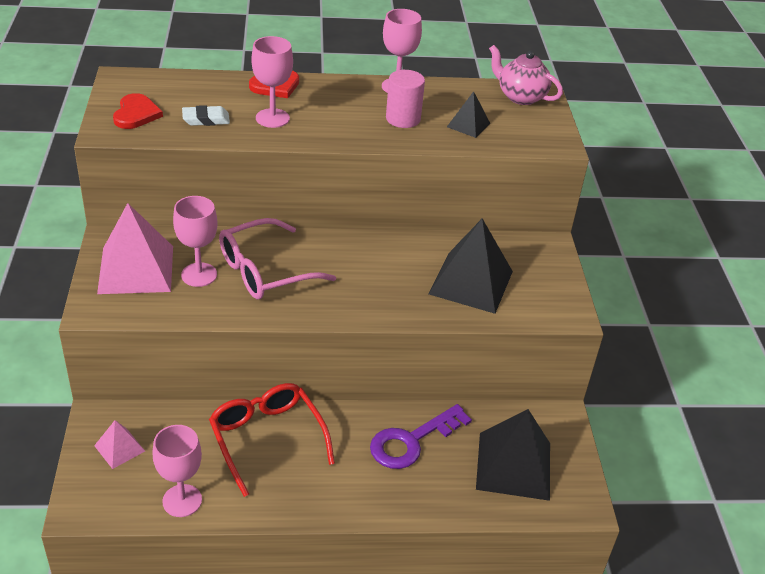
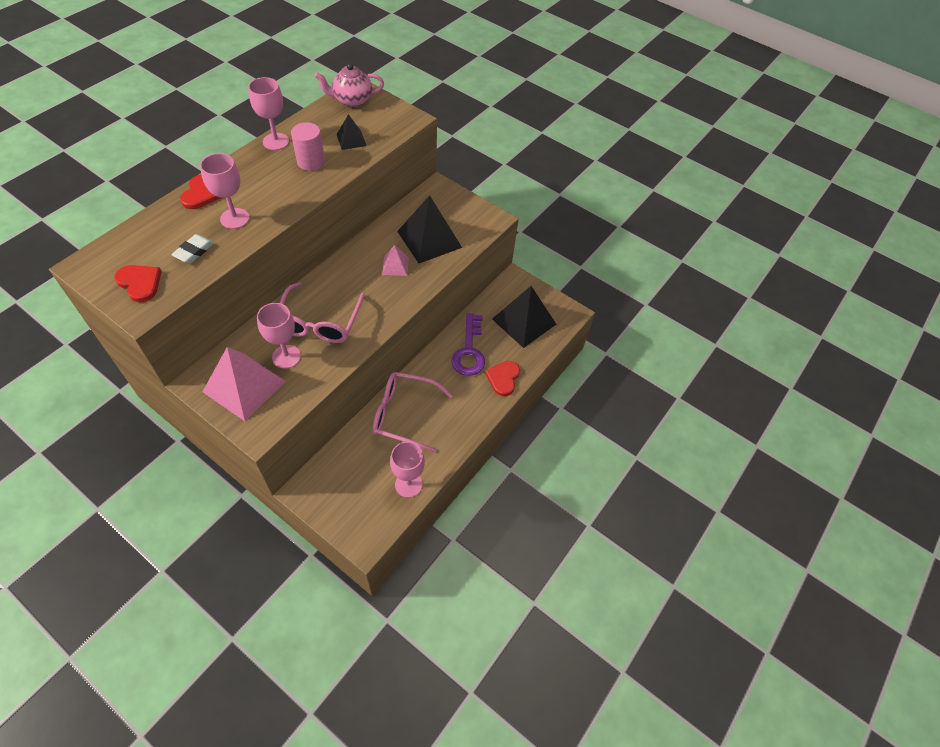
camera: 50 degrees left, 15 degrees up
pink pyramid [94,420,145,469] -> pink pyramid moved to [382,245,409,276]
red glasses [209,383,335,497] -> pink glasses [373,372,453,453]
none -> red heart [485,361,520,396]

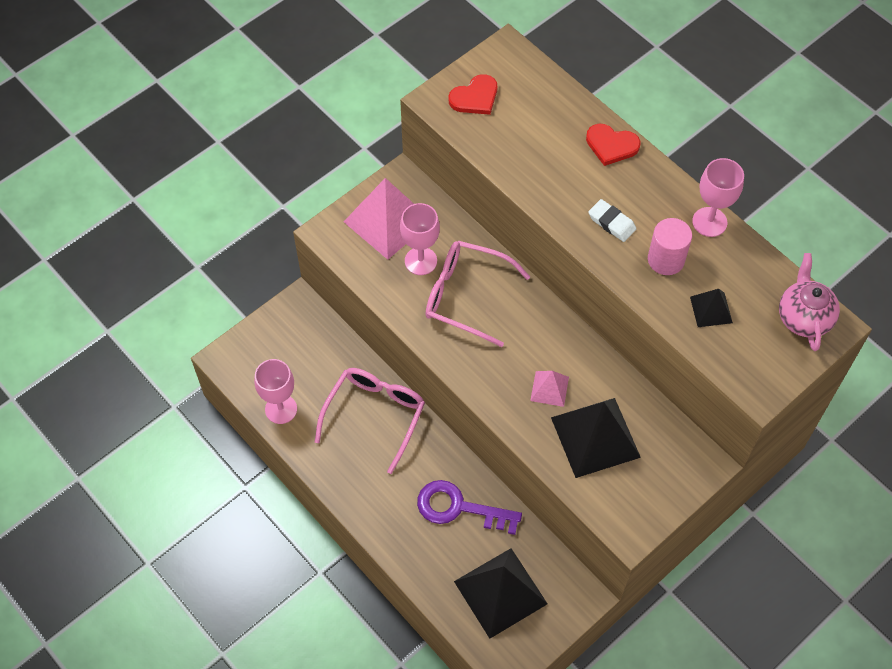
camera: 105 degrees right, 5 degrees up
white eraser [171,234,214,263] -> white eraser moved to [588,199,636,242]
pink goblet [200,153,250,229] -> none
red heart [485,361,520,396] -> none

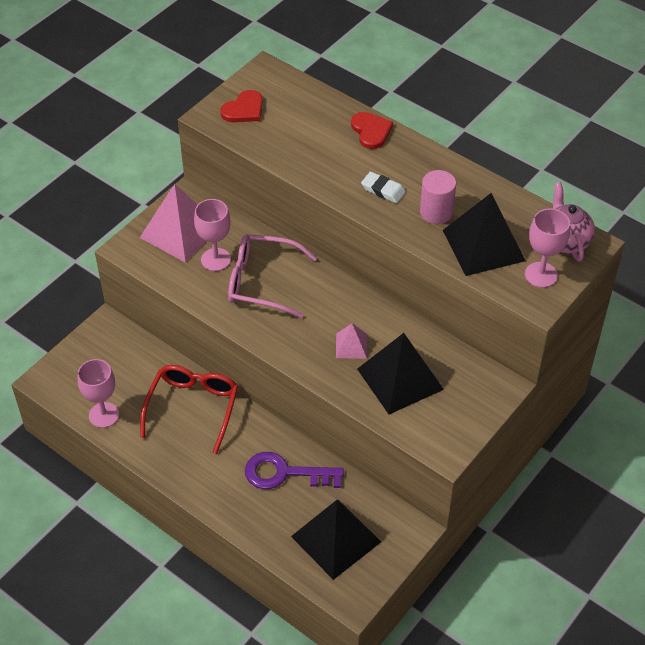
camera: 10 degrees left, 10 degrees down
pink glasses [315,368,425,474] -> red glasses [140,365,238,454]
red heart [586,124,641,166] -> red heart turned 120 degrees counterclockwise [351,112,393,149]
black pyramid [690,289,733,327] -> black pyramid [443,193,526,276], size x2.01
pink goblet [692,158,744,237] -> pink goblet moved to [525,208,570,288]

